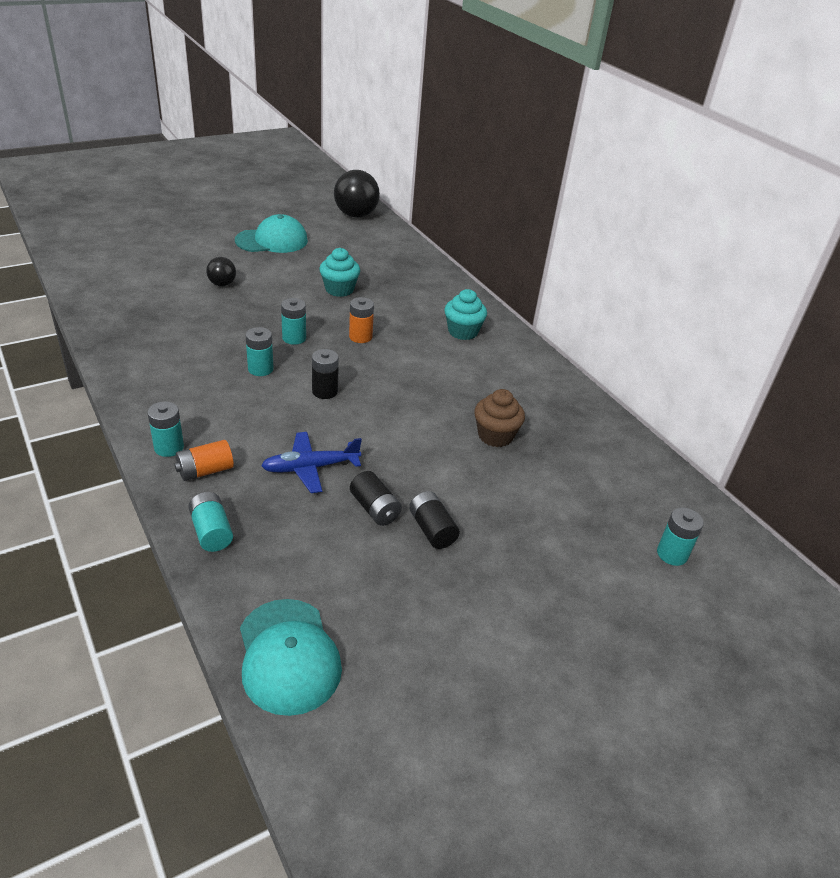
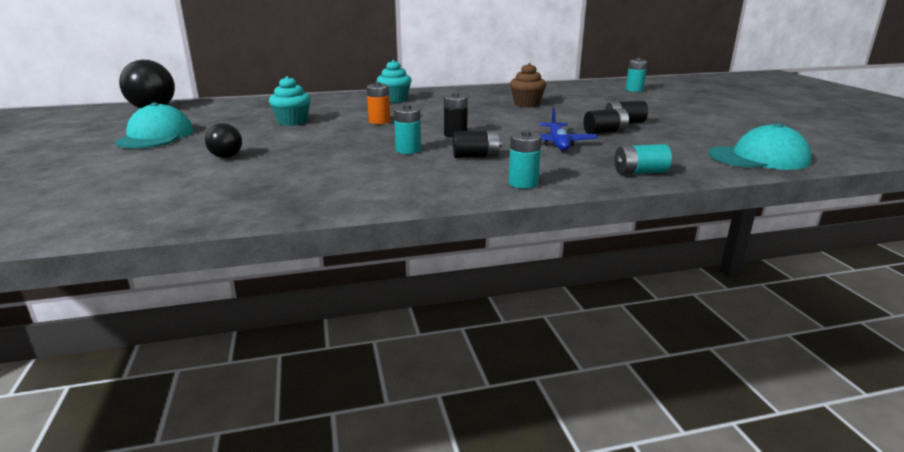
camera: 70 degrees left, 15 degrees down
orange battery [174,440,234,481] -> none
turquoise battery [281,298,306,345] -> none
none -> black battery [453,130,502,158]

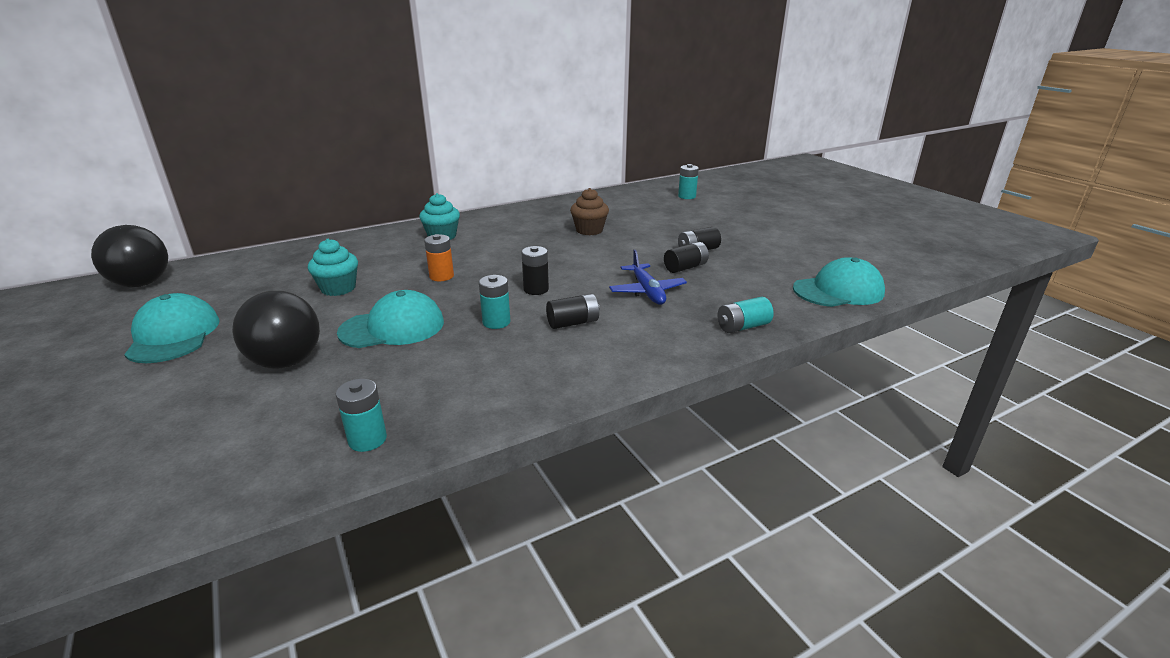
camera: 15 degrees left, 5 degrees up
black ball [205,123,242,158] -> black ball [232,291,320,369], size x1.86
turquoise battery [509,130,542,189] -> turquoise battery moved to [336,379,387,452]
none -> turquoise cap [337,290,444,348]

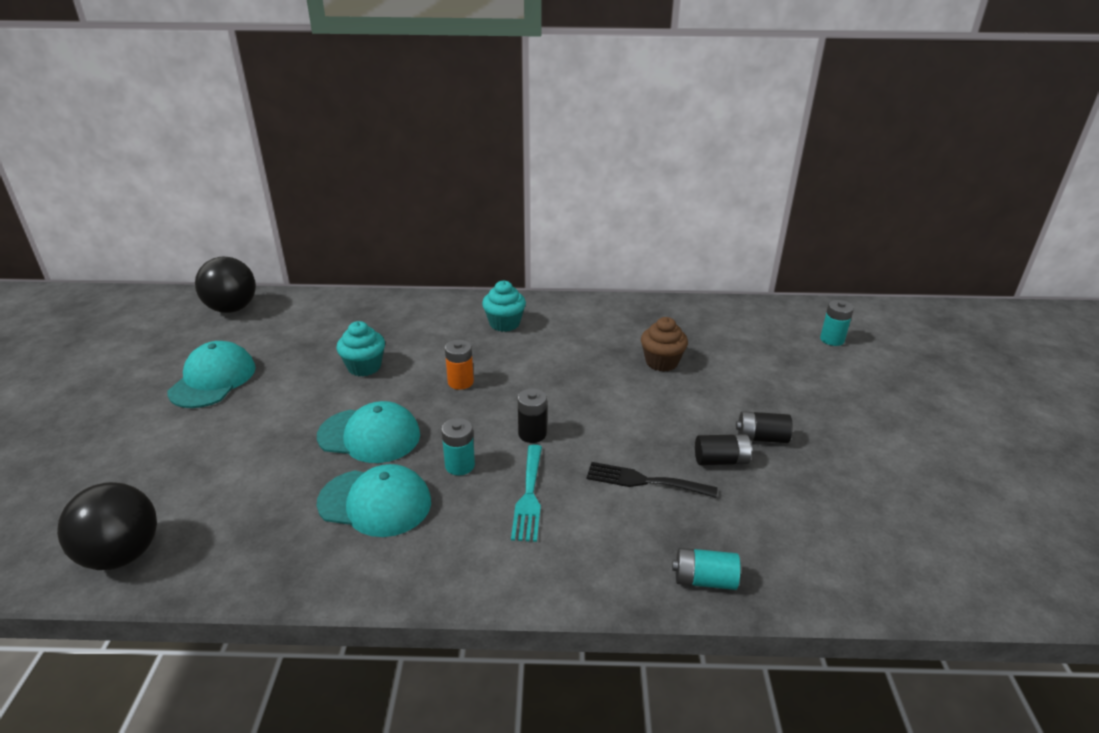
camera: 30 degrees right, 5 degrees up
black ball [232,291,320,369] -> black ball moved to [57,482,157,570]
turquoise battery [336,379,387,452] -> none
black battery [546,294,600,329] -> turquoise fork [511,445,542,542]
blue plane [609,250,687,305] -> black fork [586,462,718,498]
turquoise cap [793,257,885,307] -> turquoise cap moved to [317,464,431,537]

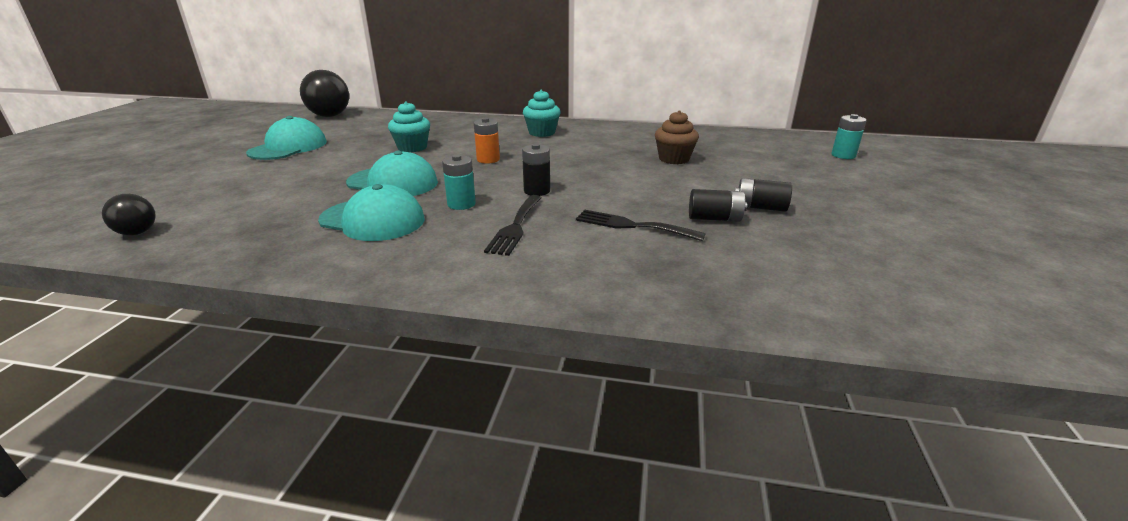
camera: 10 degrees right, 5 degrees down
black ball [57,482,157,570] -> black ball [102,194,156,235], size x0.54
turquoise fork [511,445,542,542] -> black fork [484,195,542,256]
turquoise battery [672,548,740,590] -> none

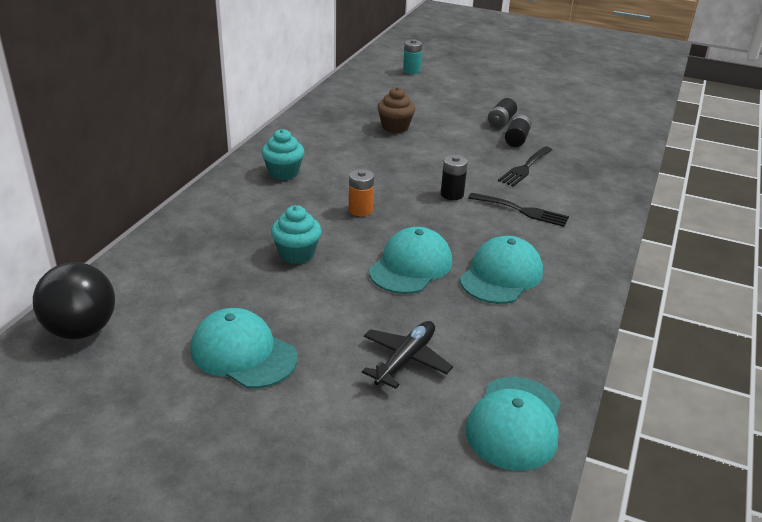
camera: 80 degrees left, 5 degrees up
black ball [102,194,156,235] -> turquoise cap [466,377,561,471]
turquoise battery [442,154,476,210] -> none
none -> black plane [362,321,453,389]

